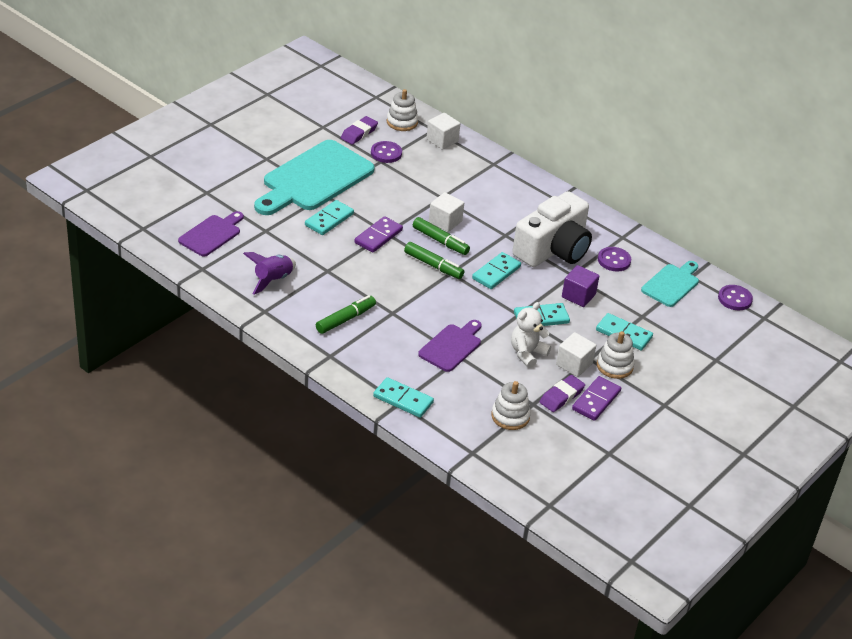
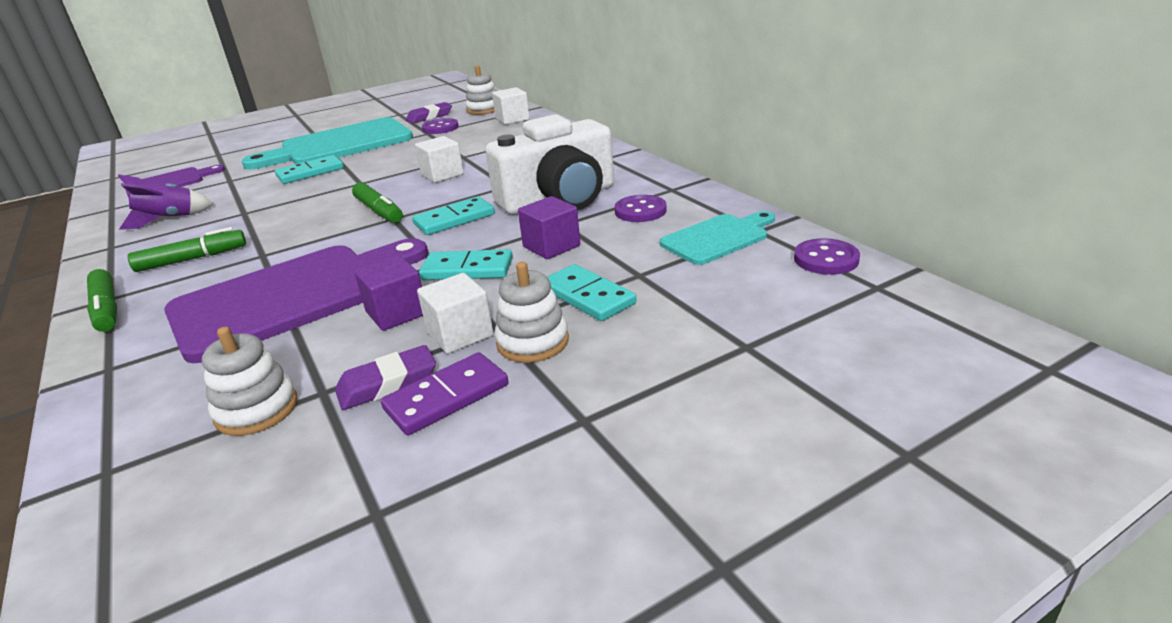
camera: 25 degrees right, 10 degrees down
purple domino [354,216,403,253] -> none
turquoise domino [373,377,434,418] -> none
green marker [413,217,470,255] -> green marker moved to [87,269,117,332]
purple cutting board [418,320,482,372] -> purple cutting board [164,238,428,363], size x1.90
white teddy bear [511,302,551,368] -> purple cube [355,256,423,331]

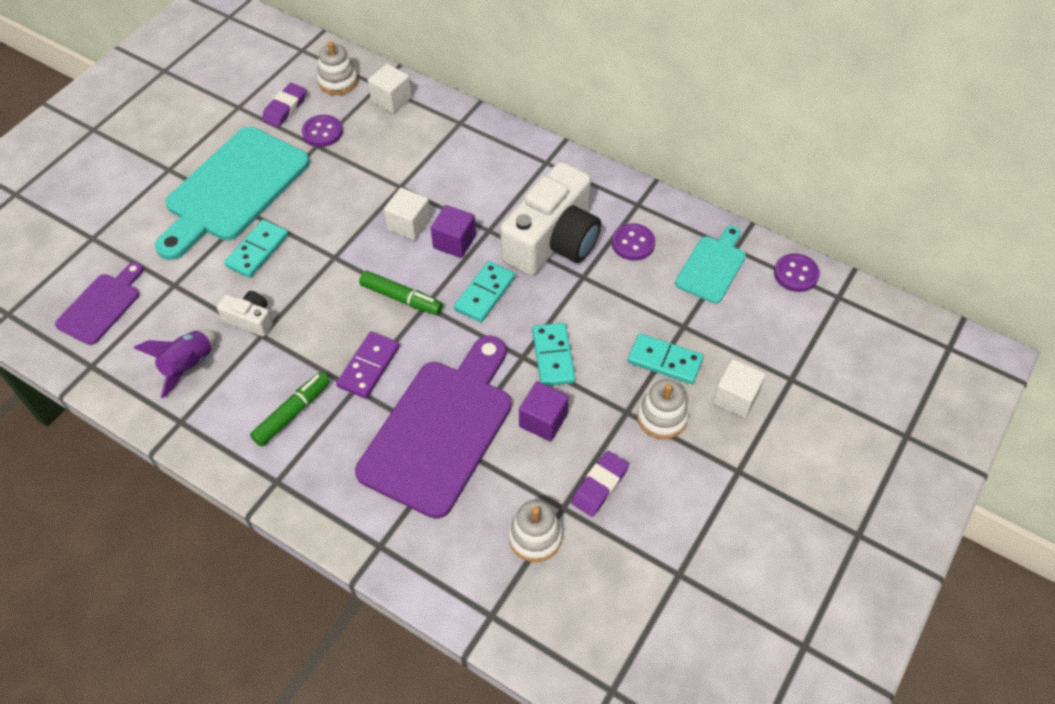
camera: 30 degrees left, 25 degrees up
green marker [87,269,117,332] -> none
purple domino [381,352,509,435] -> purple domino moved to [336,331,400,399]
white cube [417,273,494,354] -> white cube moved to [712,359,766,418]
turquoise domino [419,249,513,280] -> turquoise domino turned 75 degrees counterclockwise [532,323,576,386]
purple cube [518,196,580,259] -> purple cube moved to [431,205,476,258]
none -> white camera [217,291,273,337]

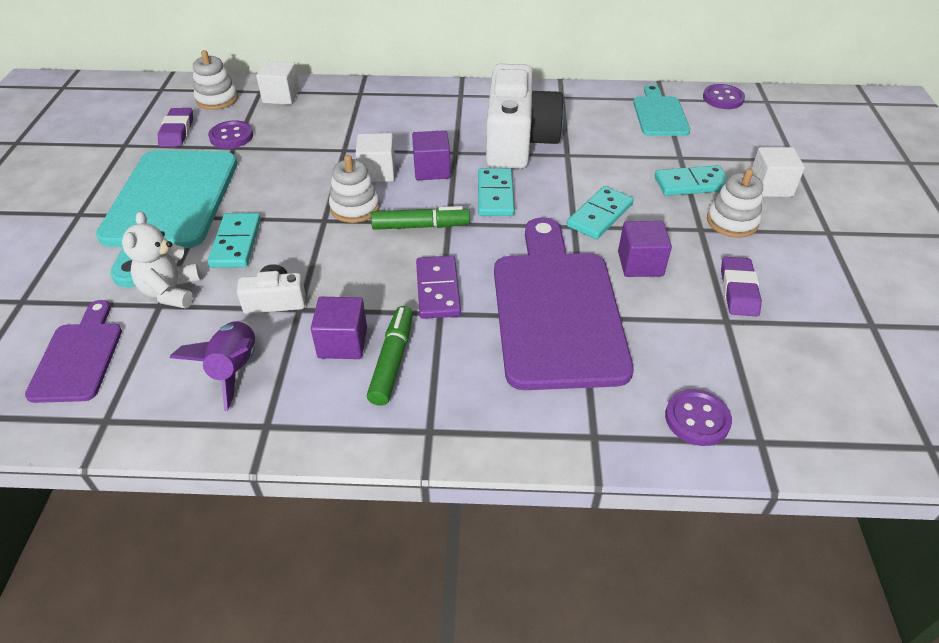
camera: 30 degrees left, 10 degrees down
white stacking toy [508,500,562,562] -> white stacking toy moved to [329,155,380,223]
turquoise domino [532,323,576,386] -> turquoise domino turned 75 degrees clockwise [567,186,634,239]
purple button [612,223,655,261] -> purple button moved to [665,389,732,446]
none -> white teddy bear [122,211,201,308]
none -> purple cube [311,297,367,359]

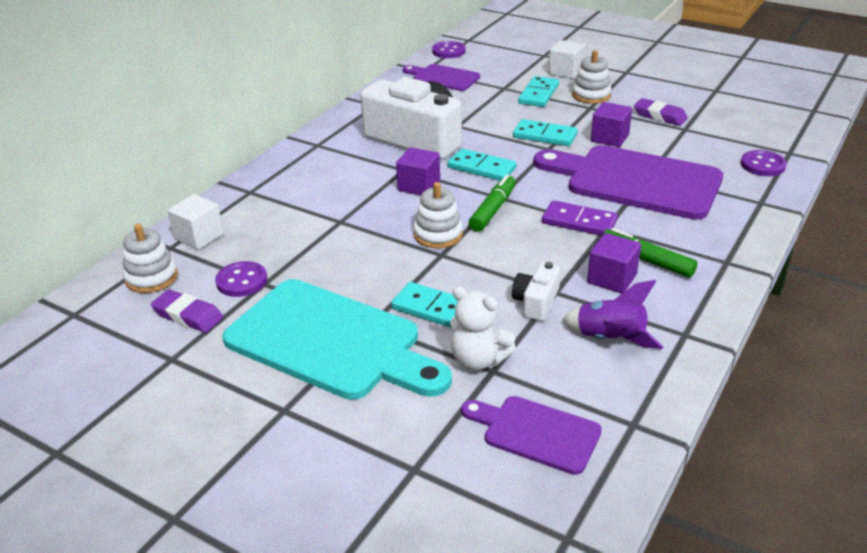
camera: 60 degrees left, 10 degrees down
white cube [355,133,395,182] -> none
turquoise domino [567,186,634,239] -> turquoise domino turned 45 degrees counterclockwise [513,119,578,146]
turquoise cutting board [633,84,690,136] -> purple cutting board [403,64,480,91]

